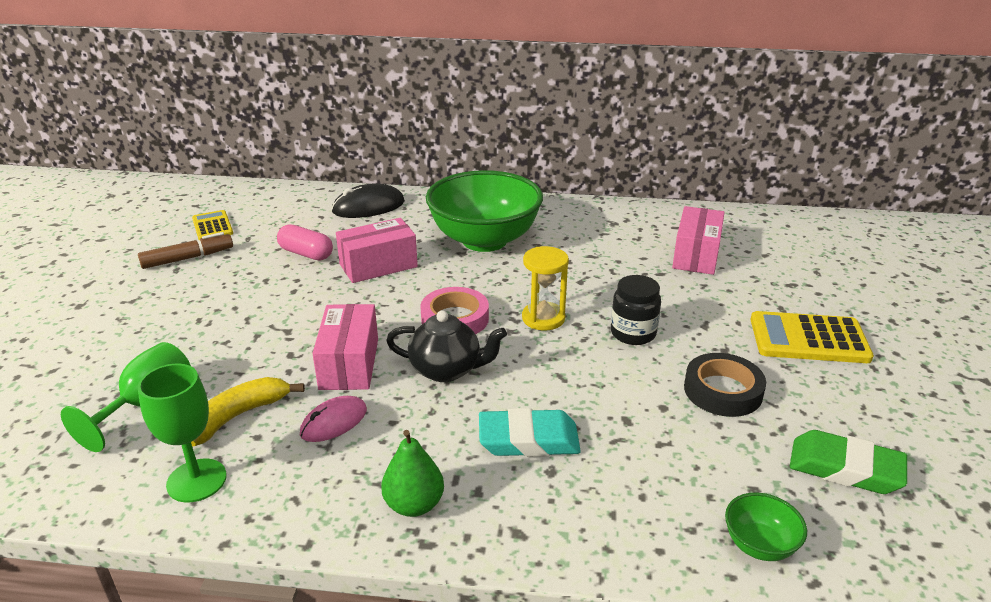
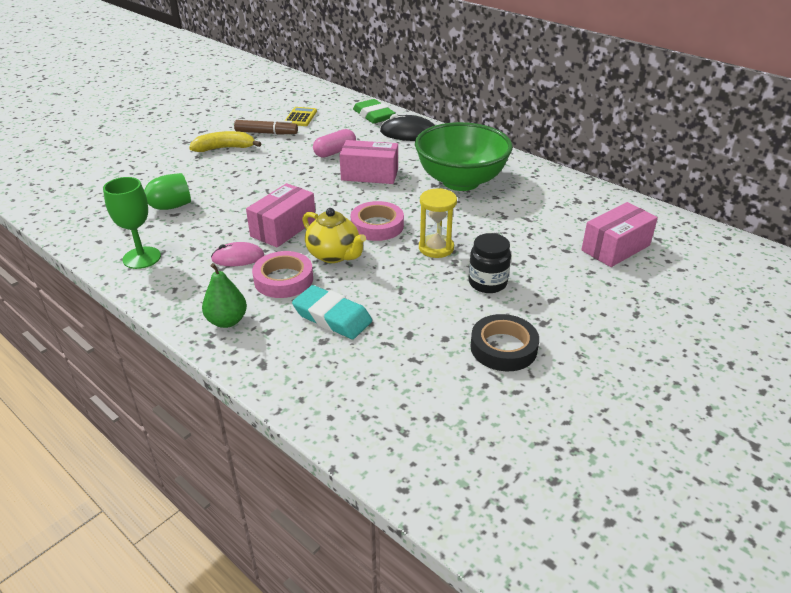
camera: 35 degrees right, 5 degrees up
yellow banana [191,377,305,447] -> yellow banana moved to [189,131,262,152]
pink capsule [277,224,333,260] -> pink capsule turned 75 degrees clockwise [313,129,356,158]
black teapot [386,310,507,382] -> yellow teapot [302,208,366,263]
green bowl [725,493,807,561] -> none
yellow calculator [751,311,874,363] -> none
green eraser [790,430,907,494] -> green eraser moved to [353,99,396,124]
none -> pink tape [252,251,313,298]

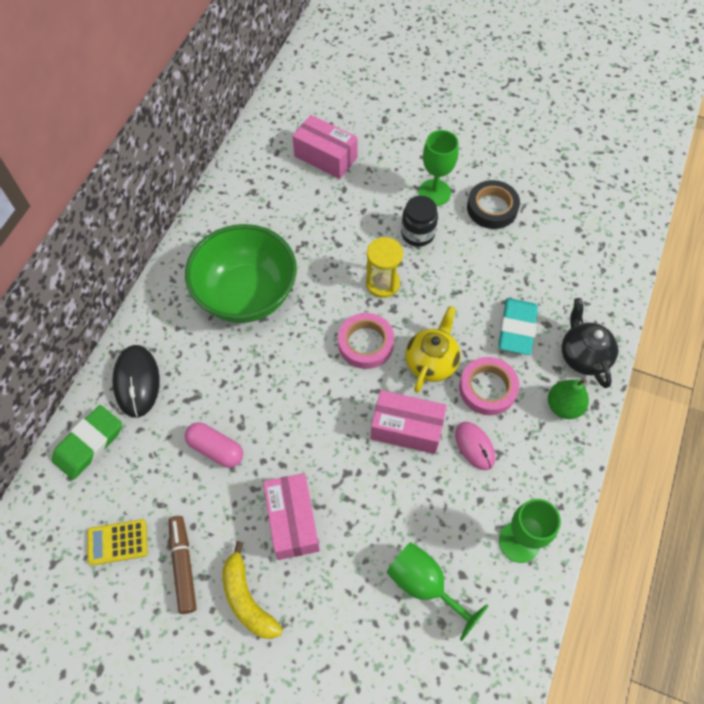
camera: 110 degrees left, 25 degrees up
pink box [339,140,398,184] -> pink box moved to [263,473,320,560]
none -> green goblet [418,130,459,206]
none -> black teapot [562,298,618,388]

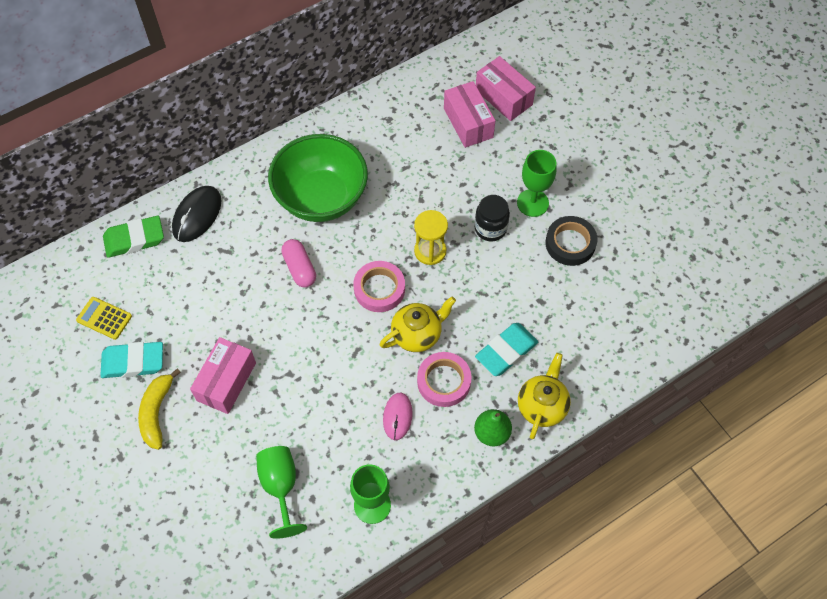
camera: 35 degrees right, 0 degrees up
brown marker [169,516,197,614] -> turquoise eraser [100,342,163,378]
pink capsule [185,423,243,468] -> pink capsule moved to [281,239,316,288]
pink box [371,390,447,454] -> pink box moved to [476,56,536,121]
black teapot [562,298,618,388] -> yellow teapot [518,353,571,439]

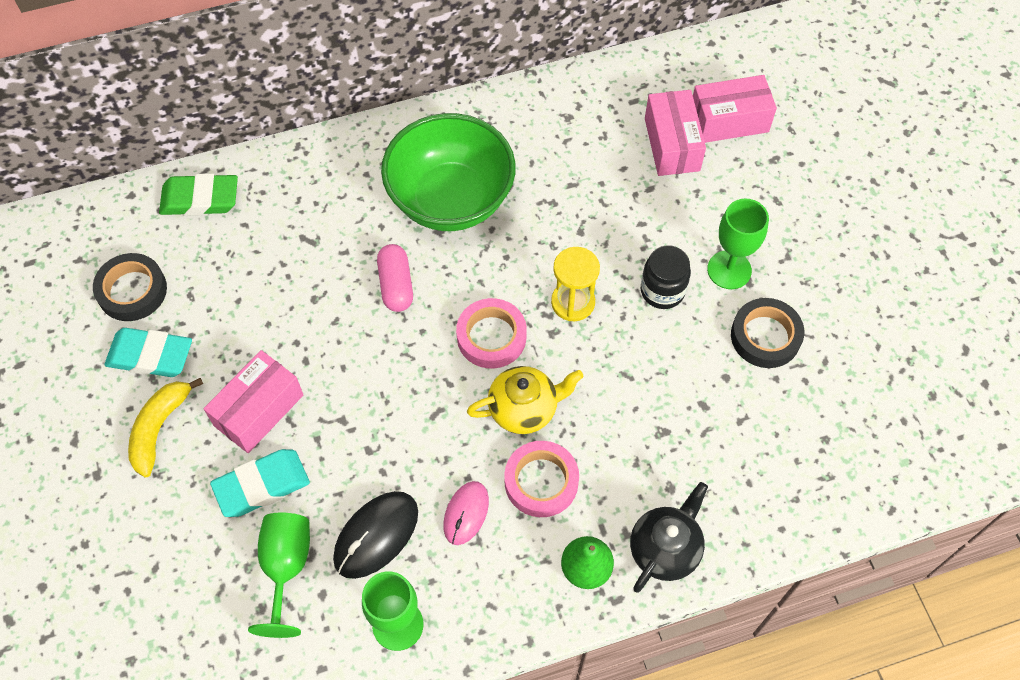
camera: 15 degrees right, 0 degrees up
yellow calculator [76,297,132,340] -> black tape [93,253,167,321]
black mouse [172,186,221,242] -> black mouse moved to [333,491,418,579]
turquoise eraser [475,323,538,376] -> turquoise eraser moved to [210,449,310,517]
pink box [476,56,536,121] -> pink box turned 75 degrees counterclockwise [693,75,777,143]
yellow teapot [518,353,571,439] -> black teapot [630,482,708,592]

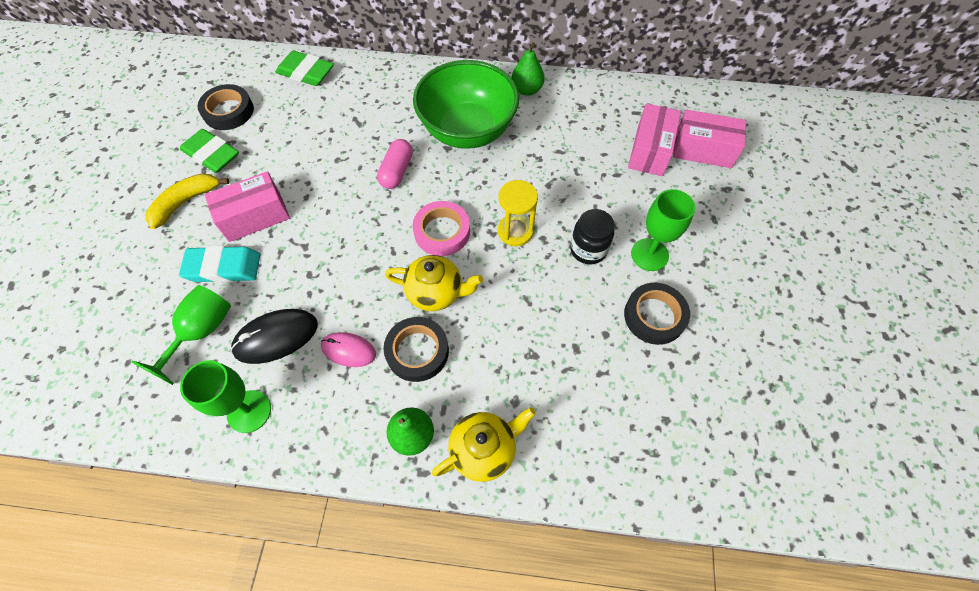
camera: 25 degrees right, 0 degrees up
turquoise eraser [104,328,192,377] -> green eraser [180,129,239,173]
pink mouse [443,481,489,545] -> pink mouse turned 60 degrees clockwise [321,332,376,367]
pink tape [504,441,579,517] -> black tape [383,317,449,382]
black teapot [630,482,708,592] -> yellow teapot [432,407,536,482]
none -> green pear [511,42,545,96]

